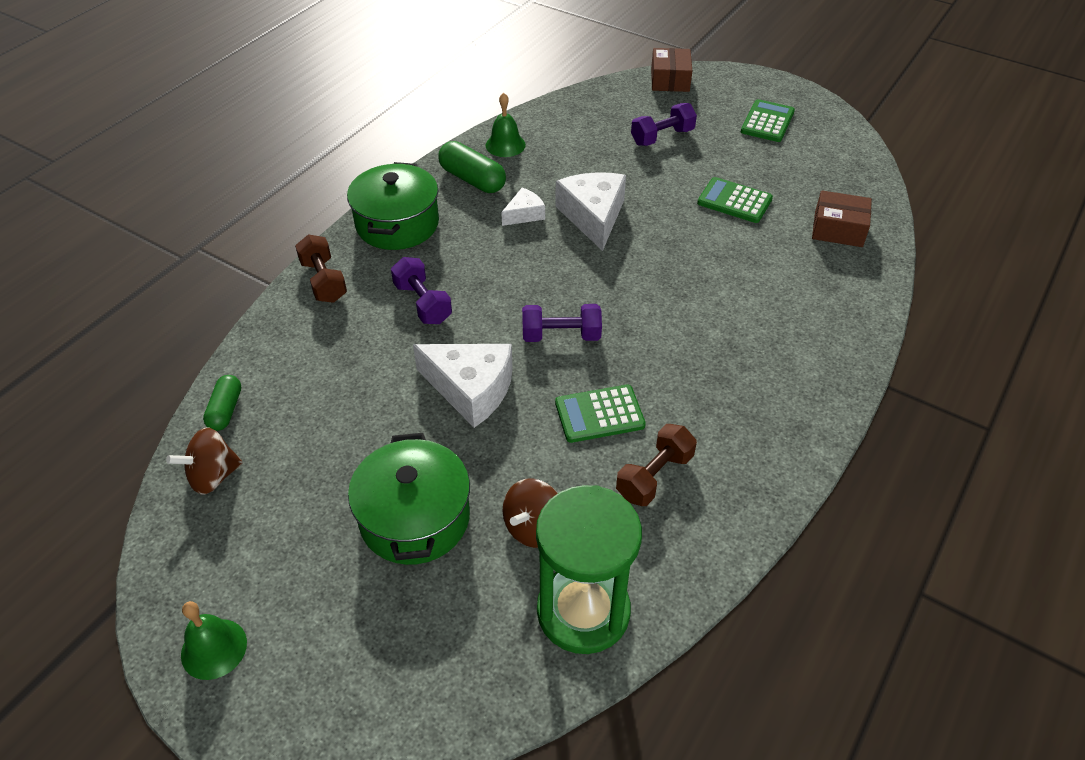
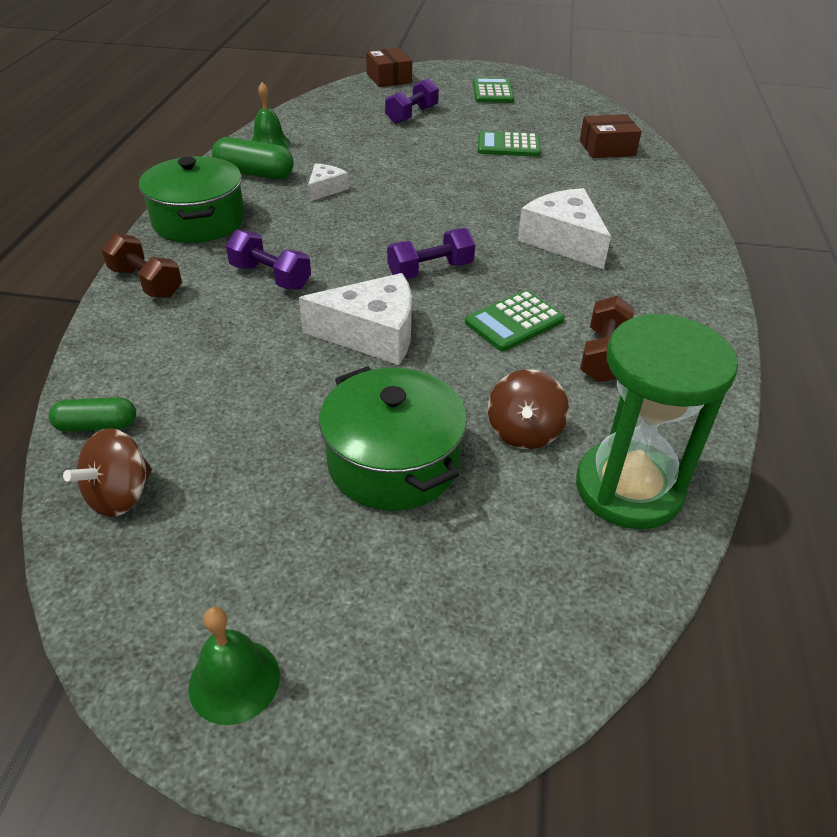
camera: 25 degrees left, 5 degrees down
green capsule [203,375,241,431] -> green capsule turned 75 degrees counterclockwise [49,397,136,432]
white cheese [555,172,626,251] -> white cheese moved to [518,188,611,269]

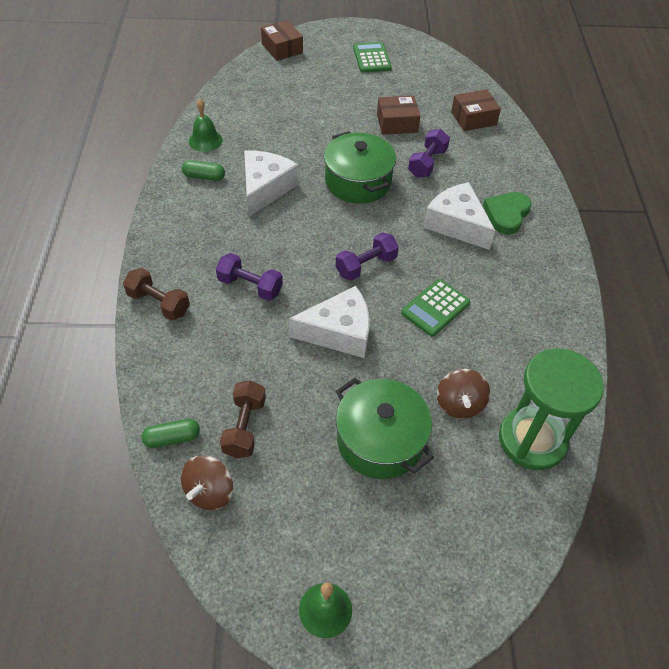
camera: 10 degrees left, 10 degrees up
green pot [139,156,245,243] -> green pot moved to [324,131,396,204]
green capsule [212,137,294,180] -> green capsule [182,160,225,181], size x0.63
white cheese [308,163,349,202] -> white cheese [244,150,299,217], size x1.87
purple dumbbell [385,78,439,124] -> purple dumbbell moved to [408,129,450,178]
green calculator [478,131,541,157] -> brown box [377,96,420,135]
brown dumbbell [580,296,635,382] -> brown dumbbell moved to [220,381,266,458]
none -> green heart [483,192,532,234]

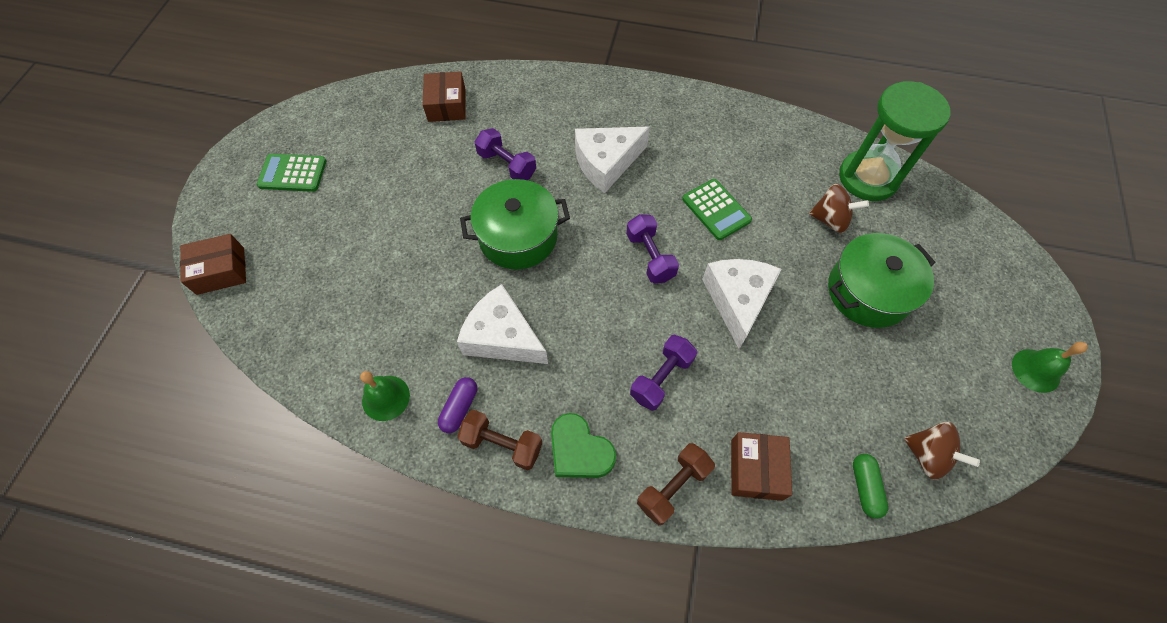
camera: 75 degrees left, 10 degrees up
green capsule [182,160,225,181] -> purple capsule [438,377,477,433]
brown dumbbell [220,381,266,458] -> brown dumbbell moved to [457,410,542,470]
brown box [377,96,420,135] -> brown box moved to [731,432,792,501]
green heart [483,192,532,234] -> green heart moved to [551,413,616,478]

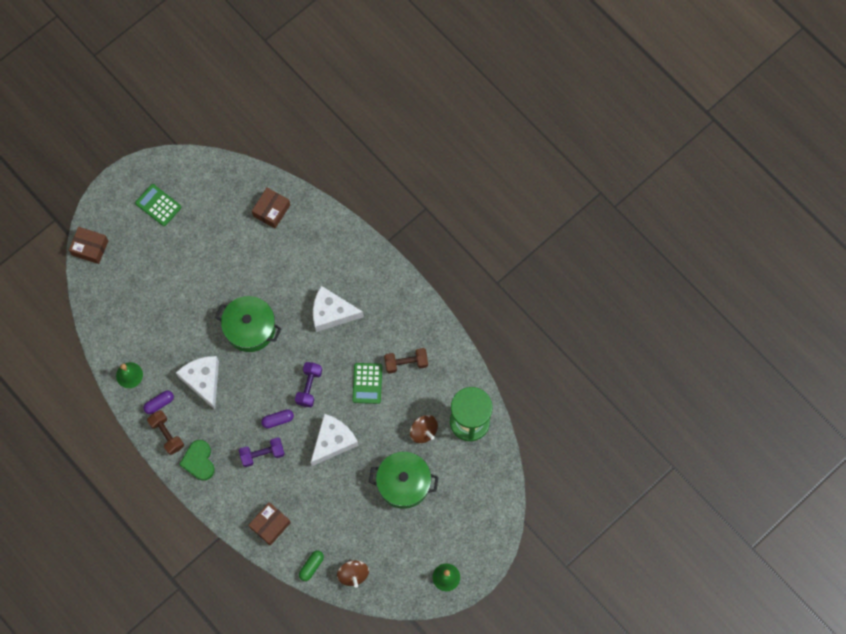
camera: 35 degrees right, 10 degrees up
purple dumbbell [475,128,536,180] -> none
brown dumbbell [637,443,715,525] -> brown dumbbell moved to [384,348,428,373]
none -> purple capsule [261,409,294,429]

